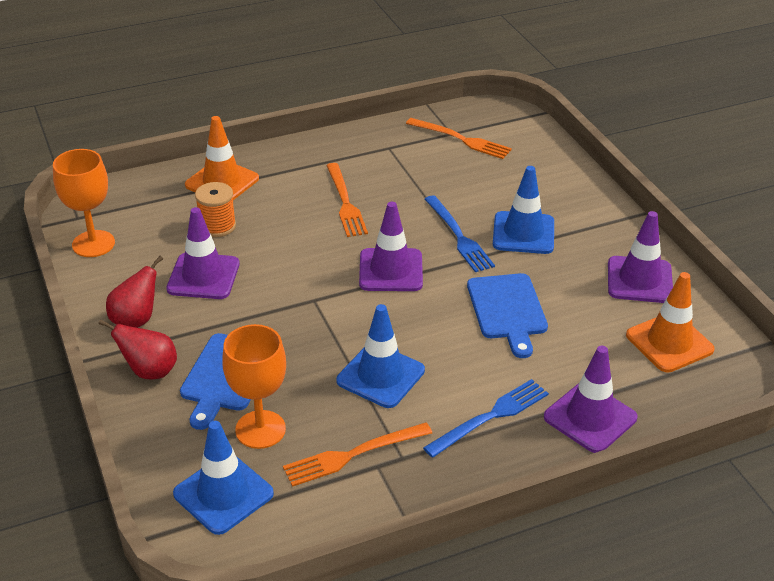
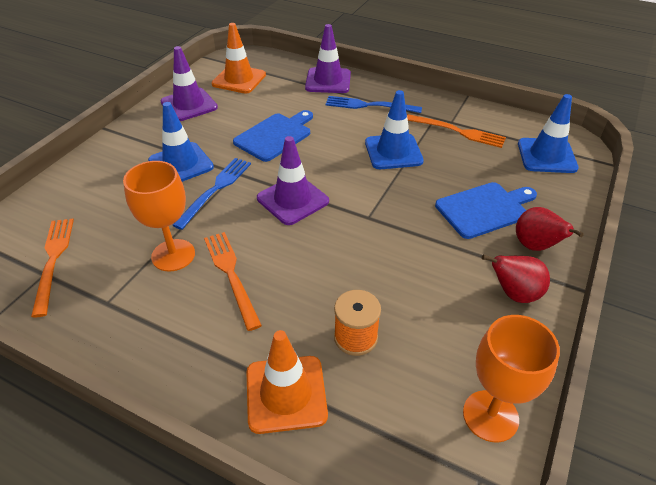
camera: 130 degrees left, 5 degrees up
purple traffic cone [166,207,240,299] -> none
orange goblet [222,324,286,449] -> orange goblet moved to [123,161,195,272]
orange fork [326,163,368,237] -> orange fork turned 60 degrees counterclockwise [204,232,262,331]

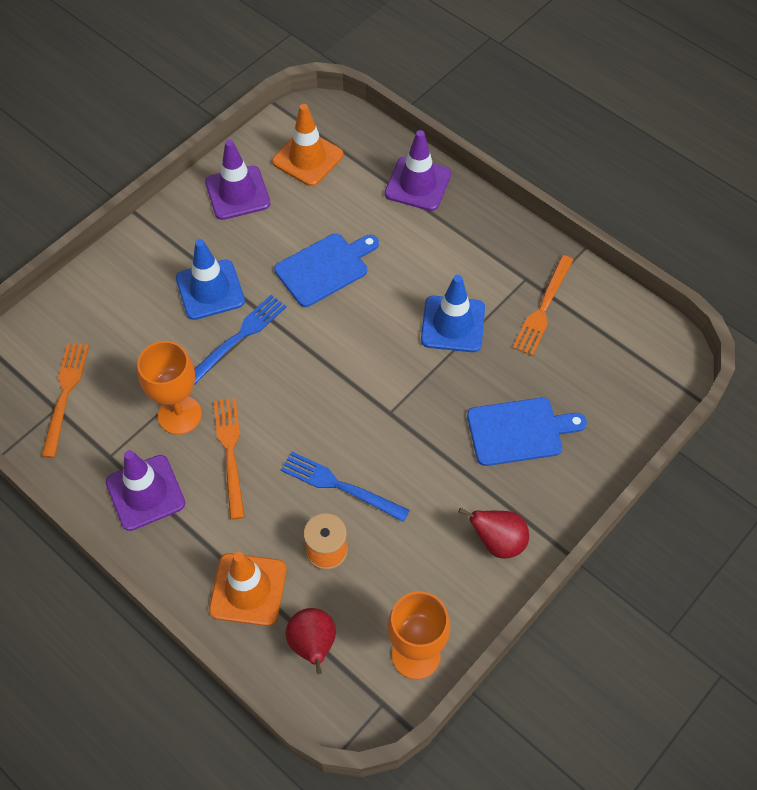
camera: 15 degrees right, 15 degrees up
purple traffic cone [257,136,329,225] -> purple traffic cone moved to [106,450,185,531]
blue fork [326,96,422,113] -> blue fork moved to [281,452,410,522]
orange fork [407,114,506,148] -> orange fork turned 75 degrees clockwise [513,255,573,356]
red pear [516,207,584,251] -> red pear moved to [285,608,336,674]
blue traffic cone [518,94,579,173] -> none

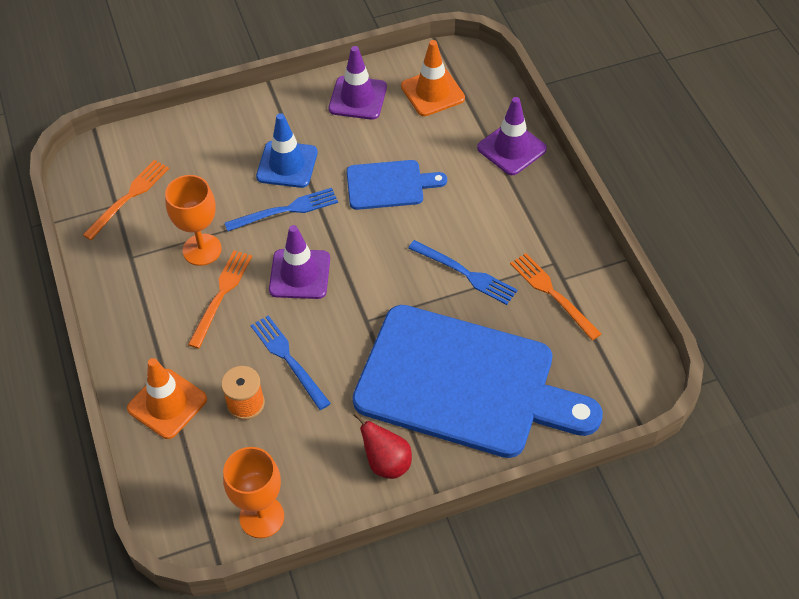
camera: 30 degrees right, 5 degrees down
purple traffic cone [106,450,185,531] -> purple traffic cone moved to [269,225,330,299]
red pear [285,608,336,674] -> none
blue traffic cone [421,275,485,352] -> blue fork [408,240,517,305]
blue cutting board [467,398,587,466] -> blue cutting board [352,305,603,458], size x2.14
orange fork [513,255,573,356] -> orange fork turned 90 degrees clockwise [510,253,601,341]

